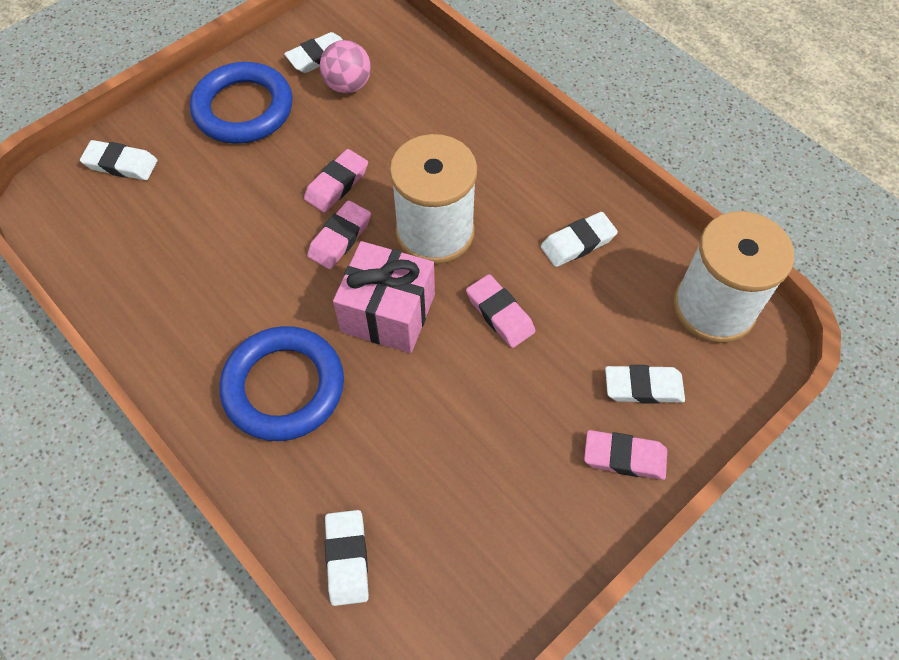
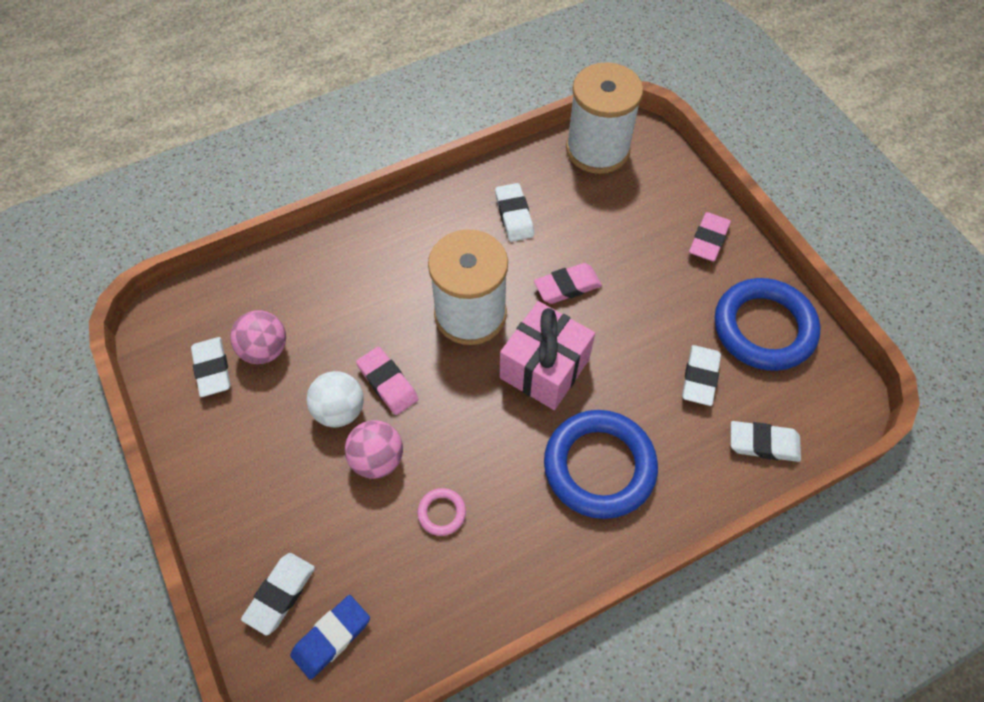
camera: 75 degrees left, 0 degrees up
blue ring [190,62,293,144] -> blue ring moved to [715,278,821,371]
pink eraser [307,200,371,269] -> none
white eraser [605,365,685,404] -> white eraser moved to [682,345,721,406]
none -> blue eraser [290,595,370,680]
none -> white ball [306,371,364,427]
none -> pink ball [345,420,403,479]
none -> pink ring [417,488,466,536]

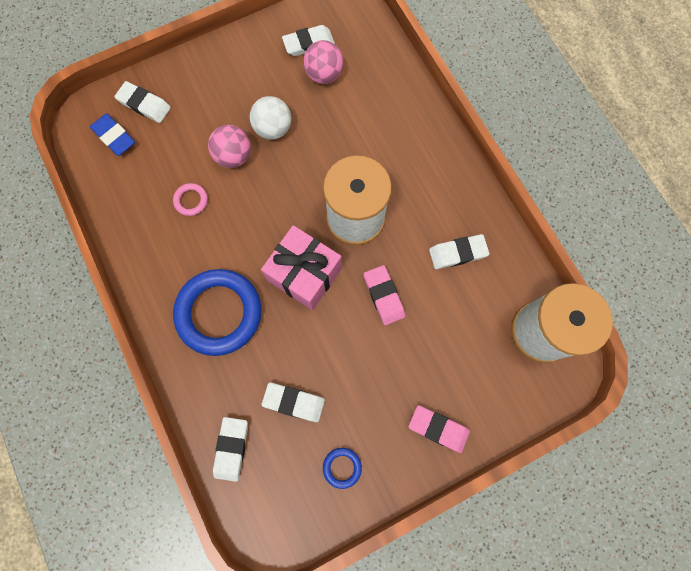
camera: 90 degrees right, 15 degrees up
pink eraser [356,347,418,415] -> none
blue ring [715,278,821,371] -> blue ring [323,448,362,489], size x0.42

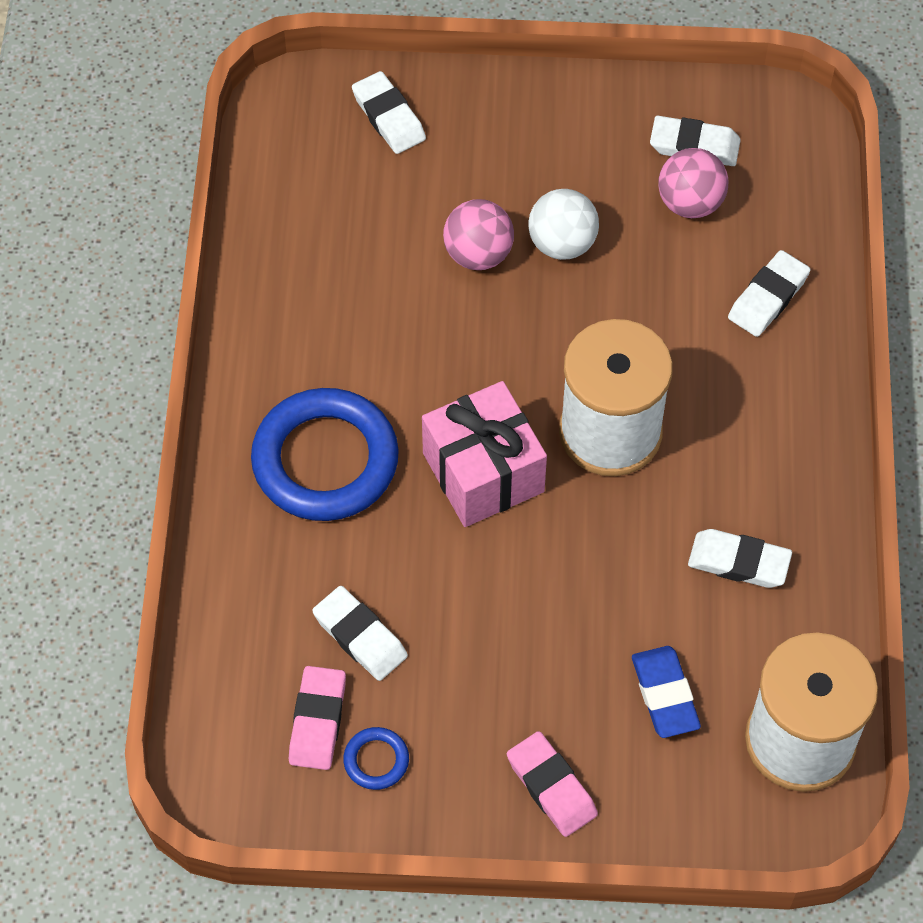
camera: 30 degrees right, 15 degrees down
blue eraser [90,113,135,156] -> blue eraser moved to [632,646,701,738]
pink ring [173,183,208,216] -> none
white eraser [213,417,248,482] -> white eraser moved to [728,250,810,337]
pink eraser [364,265,405,325] -> pink eraser moved to [289,666,346,770]

